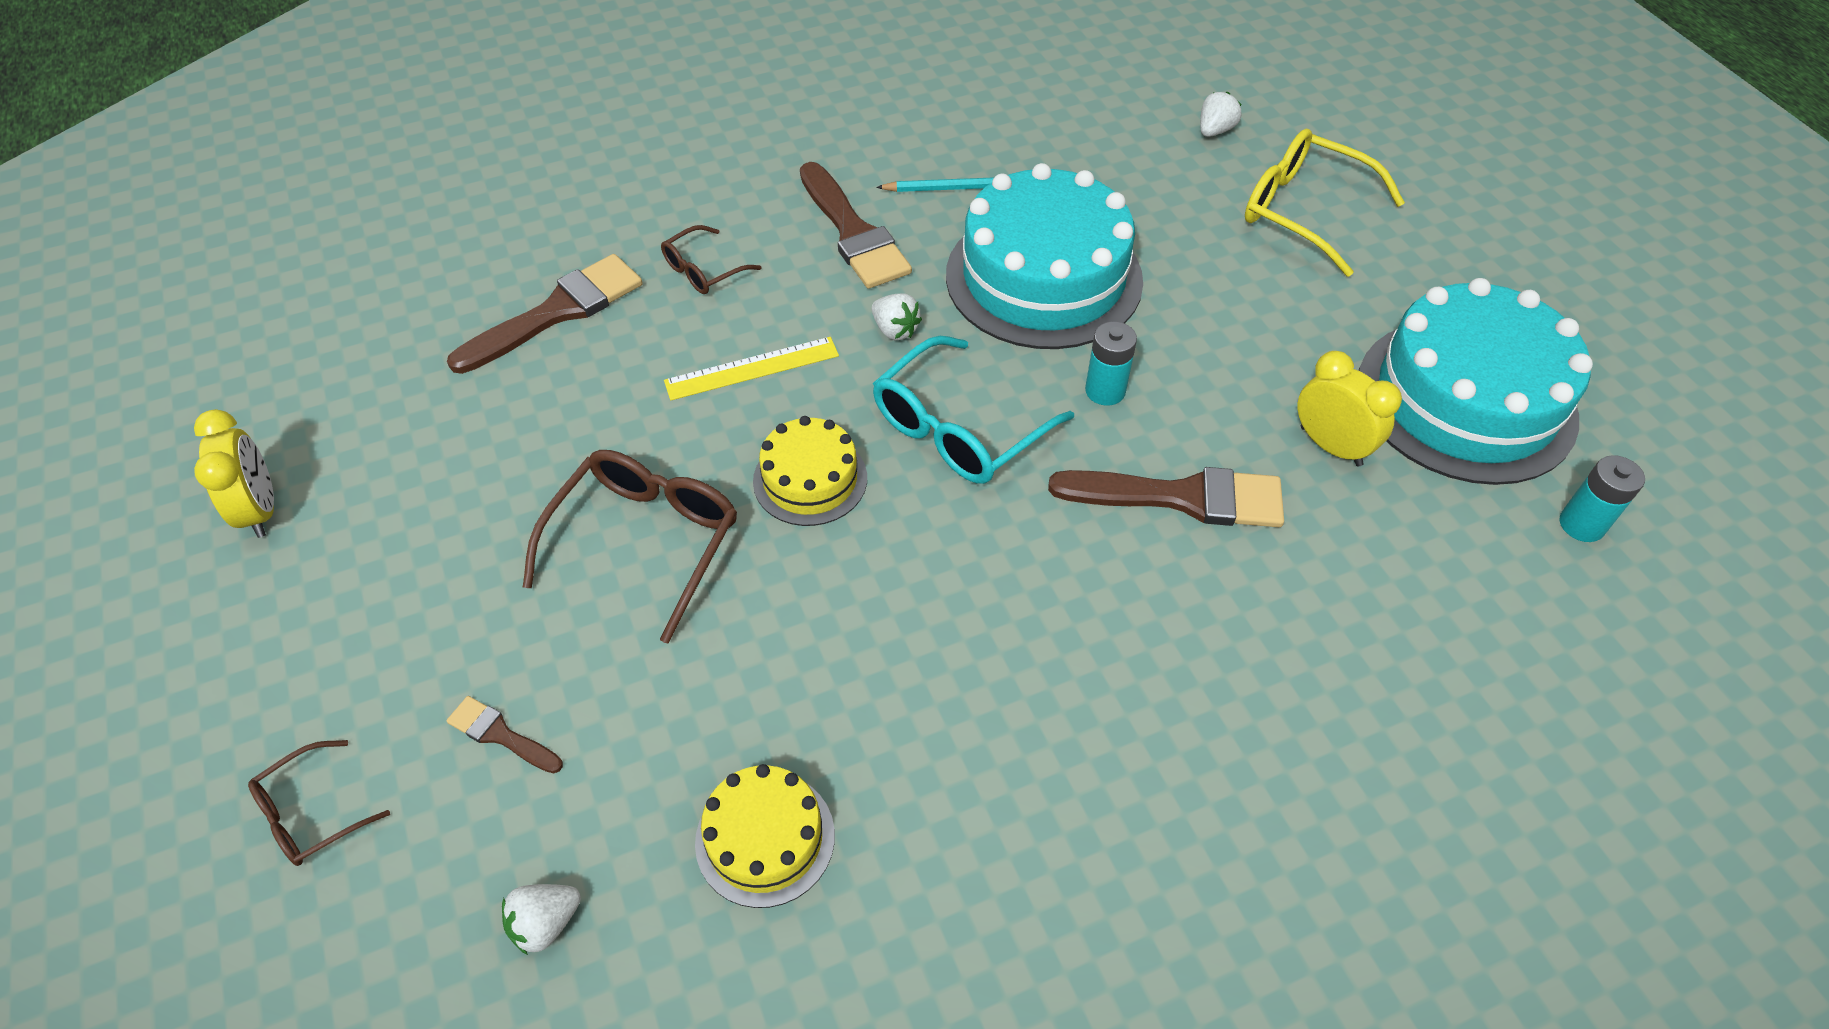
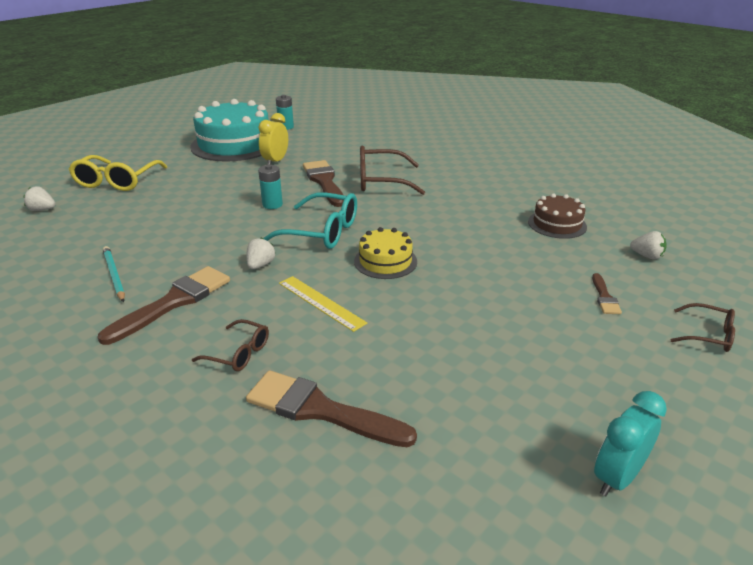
camera: 115 degrees left, 20 degrees down
yellow clock [194,409,274,538] -> turquoise clock [594,391,667,496]
brown glasses [523,450,737,644] -> brown glasses moved to [360,146,425,195]
yellow cake [695,764,835,908] -> brown cake [528,193,587,239]
turquoise cake [946,163,1143,349] -> none

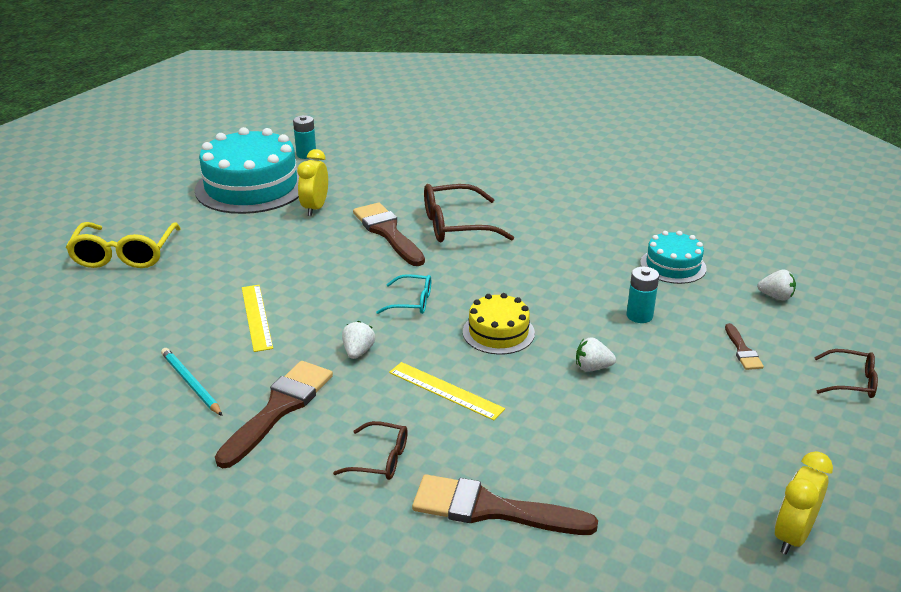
camera: 10 degrees left, 0 degrees up
white strawberry [24,186,56,211] -> white strawberry moved to [576,337,616,372]
turquoise battery [258,165,283,209] -> turquoise battery moved to [627,267,659,323]
turquoise glasses [263,192,357,249] -> turquoise glasses [376,274,431,314], size x0.55
brown cake [528,193,587,239] -> turquoise cake [640,231,707,284]
turquoise clock [594,391,667,496] -> yellow clock [775,451,833,554]
none -> yellow ruler [242,285,273,352]

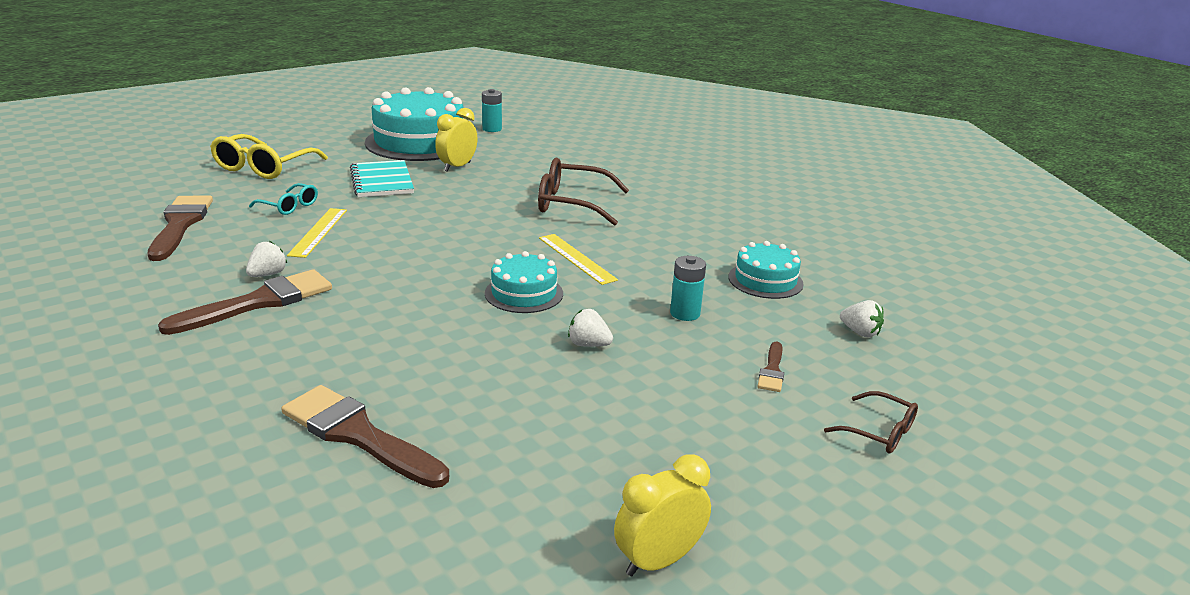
camera: 20 degrees right, 5 degrees down
turquoise pencil [161,348,223,416] -> none
brown glasses [333,421,408,480] -> none
white strawberry [342,321,375,359] -> white strawberry moved to [246,241,287,277]
brown brush [353,203,425,266] -> brown brush moved to [147,195,213,261]
turquoise glasses [376,274,431,314] -> turquoise glasses moved to [249,183,318,215]
yellow ruler [389,362,505,420] -> yellow ruler moved to [539,234,618,285]
yellow cake [463,293,535,355] -> turquoise cake [485,251,563,313]
none -> turquoise notebook [350,160,414,197]

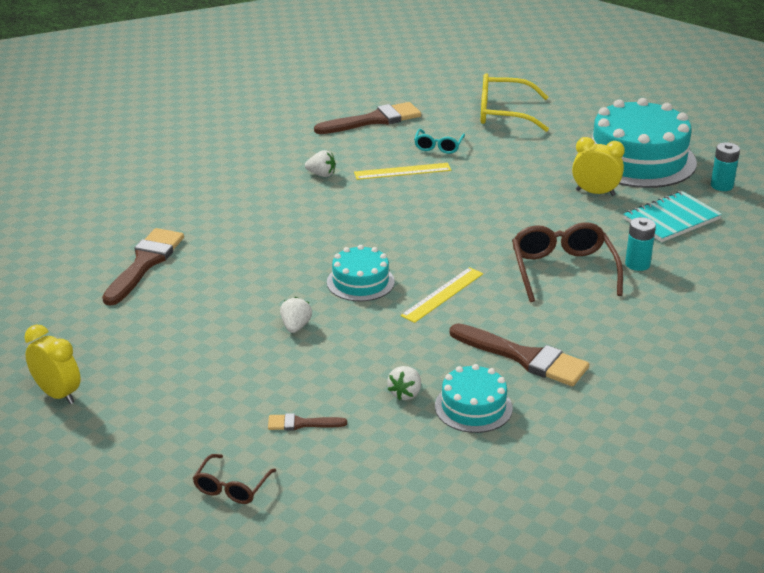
camera: 75 degrees right, 5 degrees up
brown brush [158,269,332,335] -> brown brush moved to [450,323,589,386]
turquoise notebook [350,160,414,197] -> turquoise notebook moved to [623,191,722,242]
turquoise battery [670,256,706,321] -> turquoise battery moved to [625,217,656,271]
white strawberry [840,300,884,338] -> white strawberry moved to [387,366,421,400]

